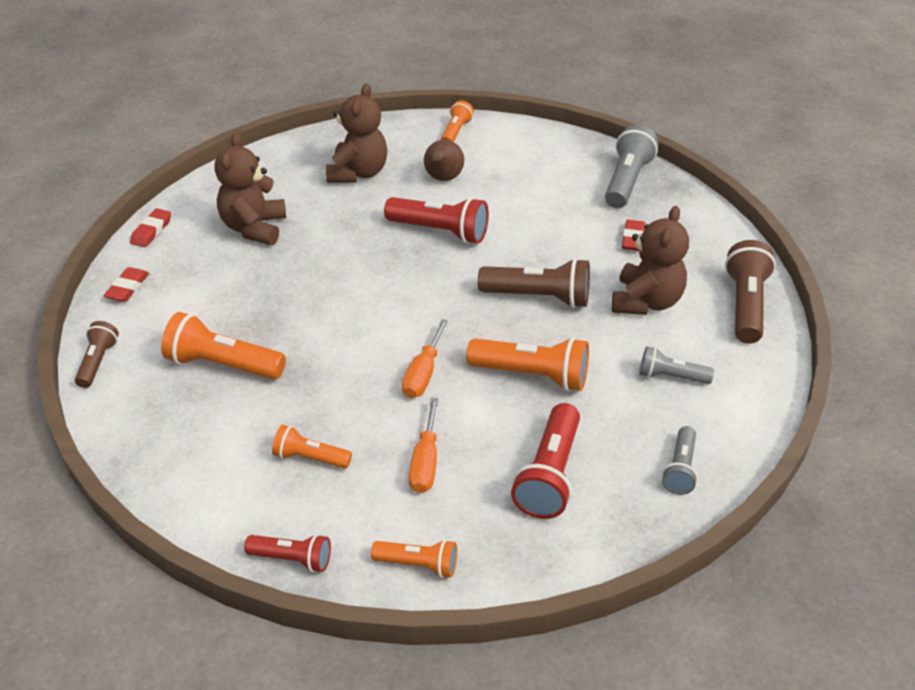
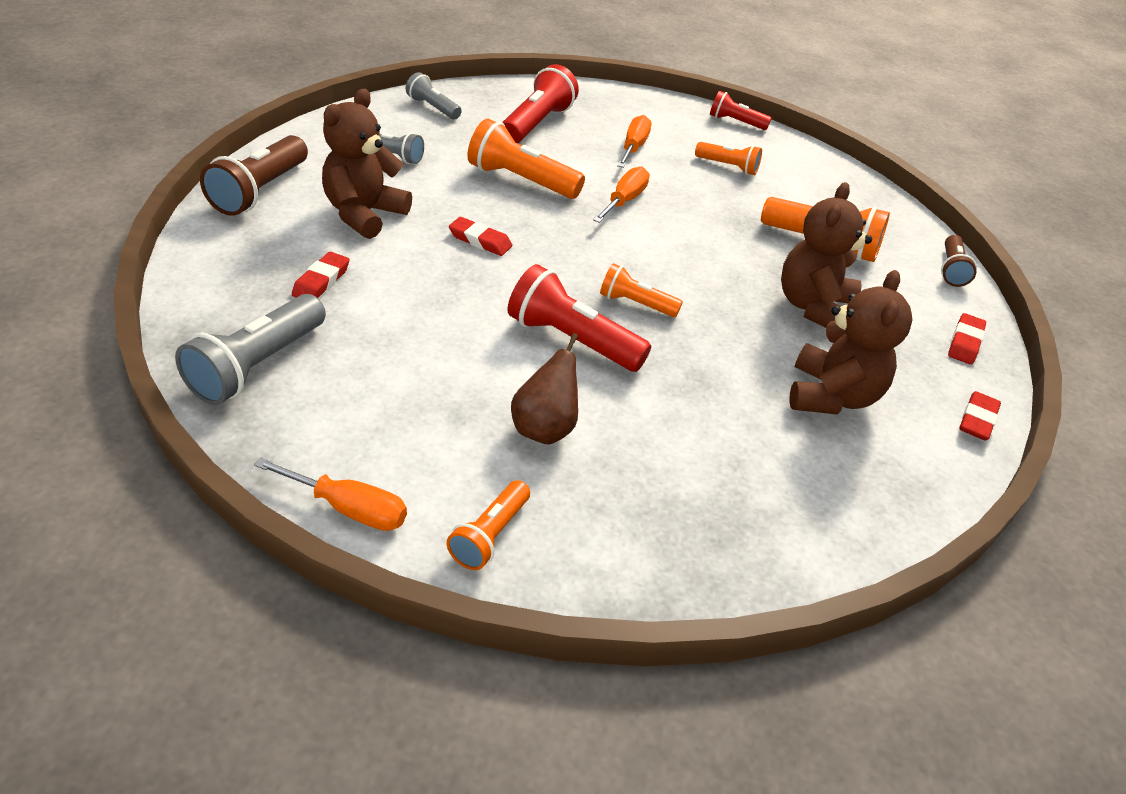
camera: 175 degrees left, 0 degrees up
brown teddy bear [326,83,387,183] -> brown teddy bear moved to [781,182,872,328]
orange flashlight [371,539,457,578] -> orange flashlight moved to [600,263,683,317]
brown flashlight [478,258,590,308] -> red eraser [449,217,512,256]
grey flashlight [662,426,698,495] -> grey flashlight turned 75 degrees counterclockwise [406,72,462,119]
none -> orange screwdriver [254,457,407,531]

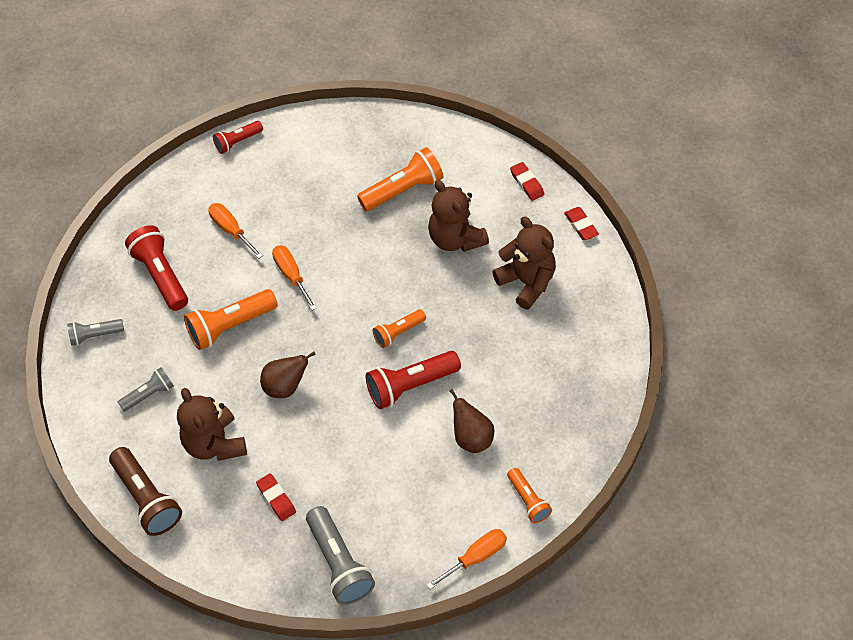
camera: 50 degrees left, 15 degrees up
red eraser [449,217,512,256] -> brown pear [260,352,316,398]
orange flashlight [695,142,762,175] -> none
brown flashlight [941,235,977,287] -> none

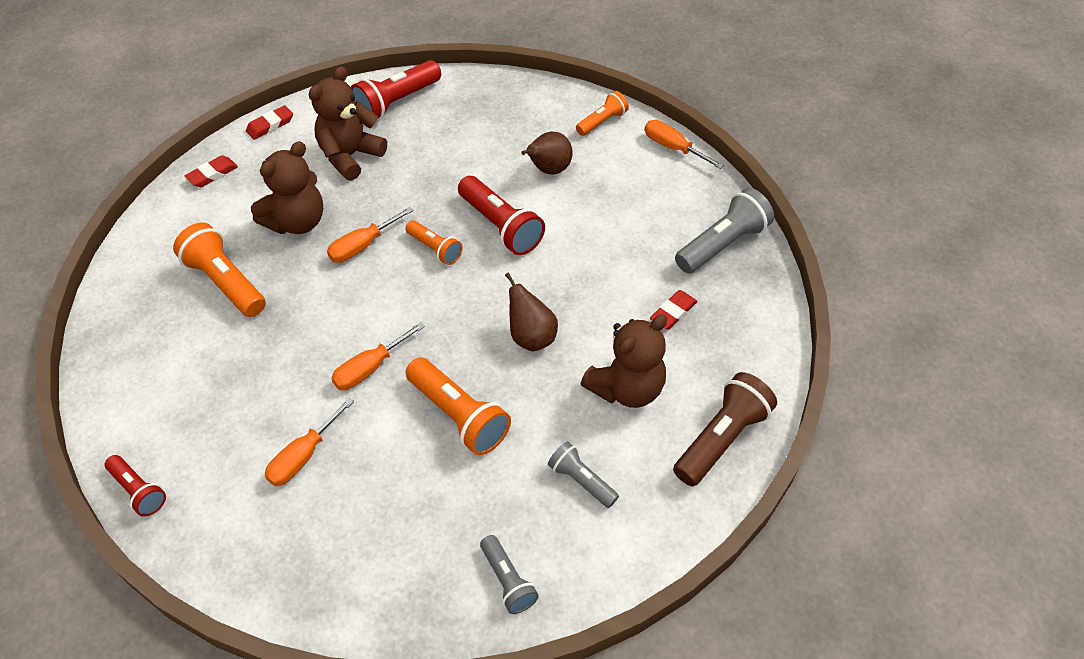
camera: 105 degrees left, 5 degrees down
red flashlight [125,225,188,311] -> red flashlight moved to [351,60,441,120]
none -> orange screwdriver [327,207,414,263]

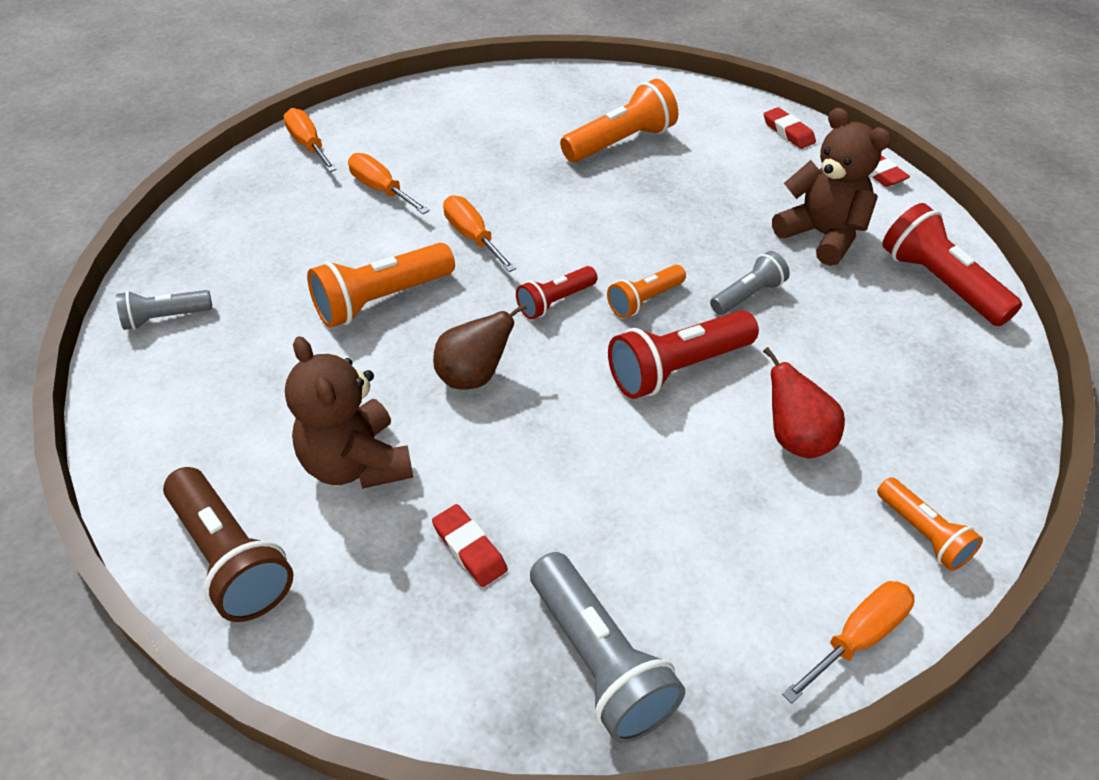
camera: 100 degrees right, 5 degrees down
red flashlight [105,455,166,517] -> red flashlight moved to [516,266,597,319]
brown teddy bear [251,141,323,234] -> none
orange screwdriver [327,207,414,263] -> orange screwdriver moved to [283,108,337,172]
brown pear [521,131,573,175] -> red pear [763,347,845,459]
grey flashlight [548,441,619,508] -> grey flashlight moved to [710,251,790,315]

